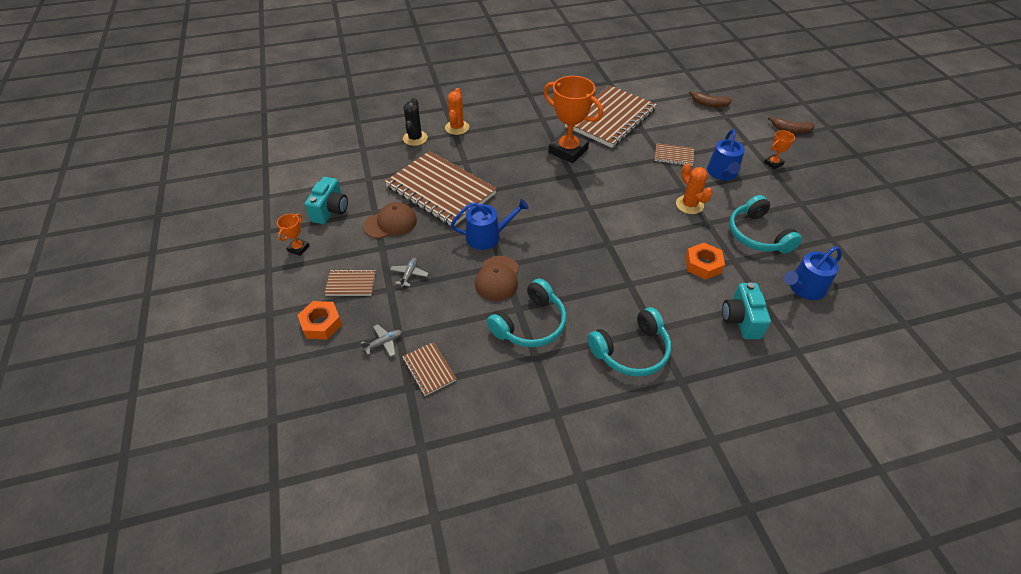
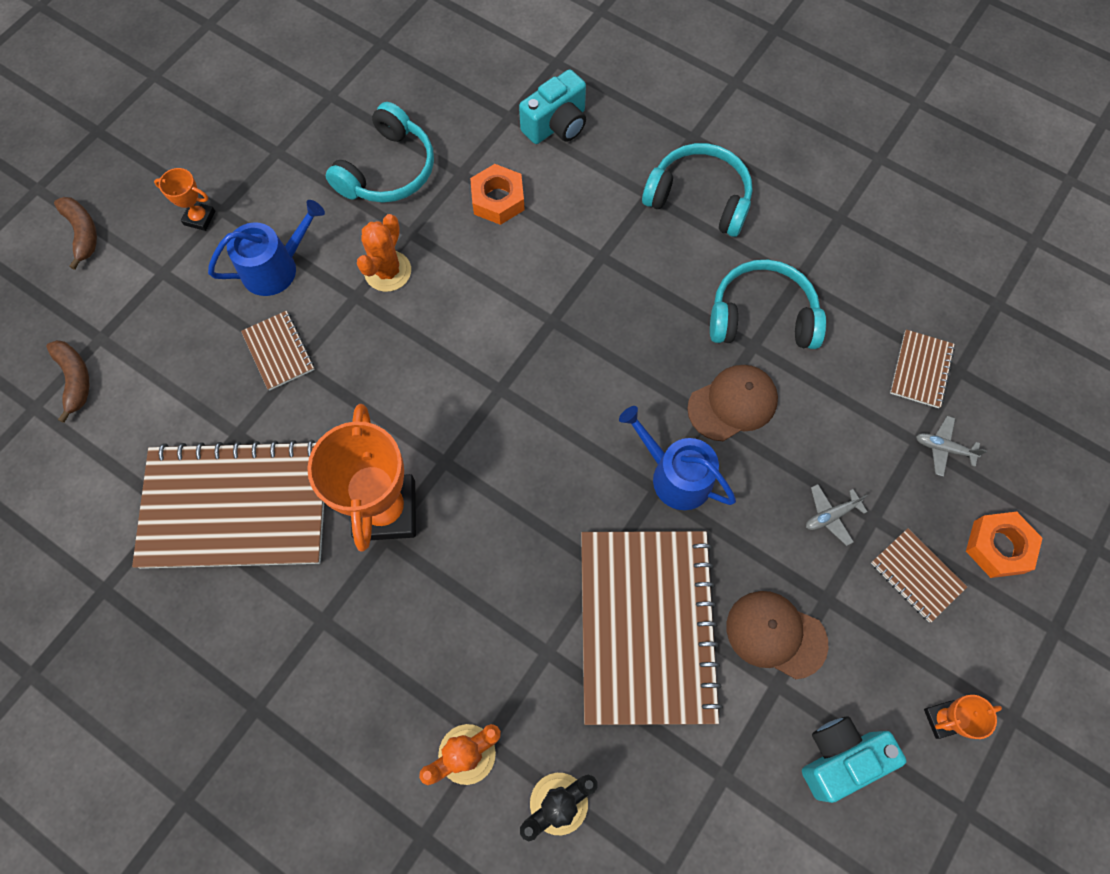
camera: 130 degrees left, 20 degrees up
blue watering can [783,246,842,300] -> none

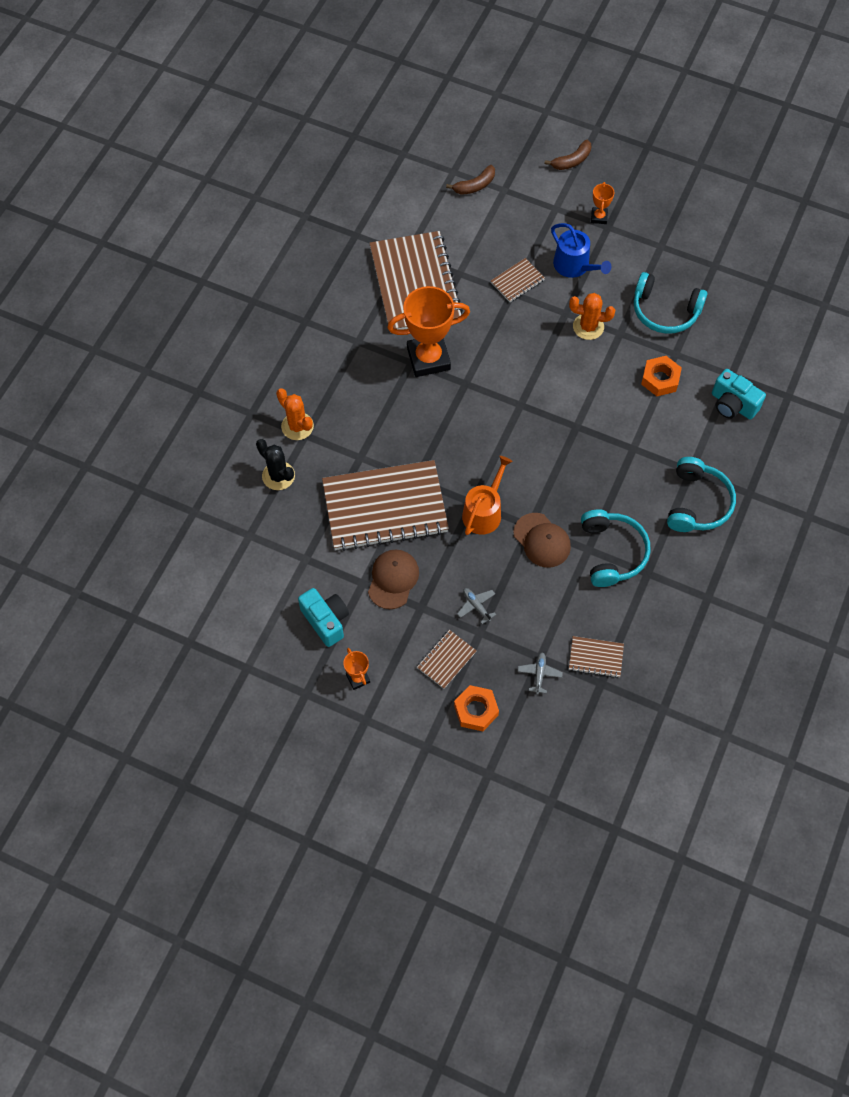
camera: 80 degrees right, 5 degrees down
blue watering can [619,406,736,510] -> orange watering can [462,456,513,535]

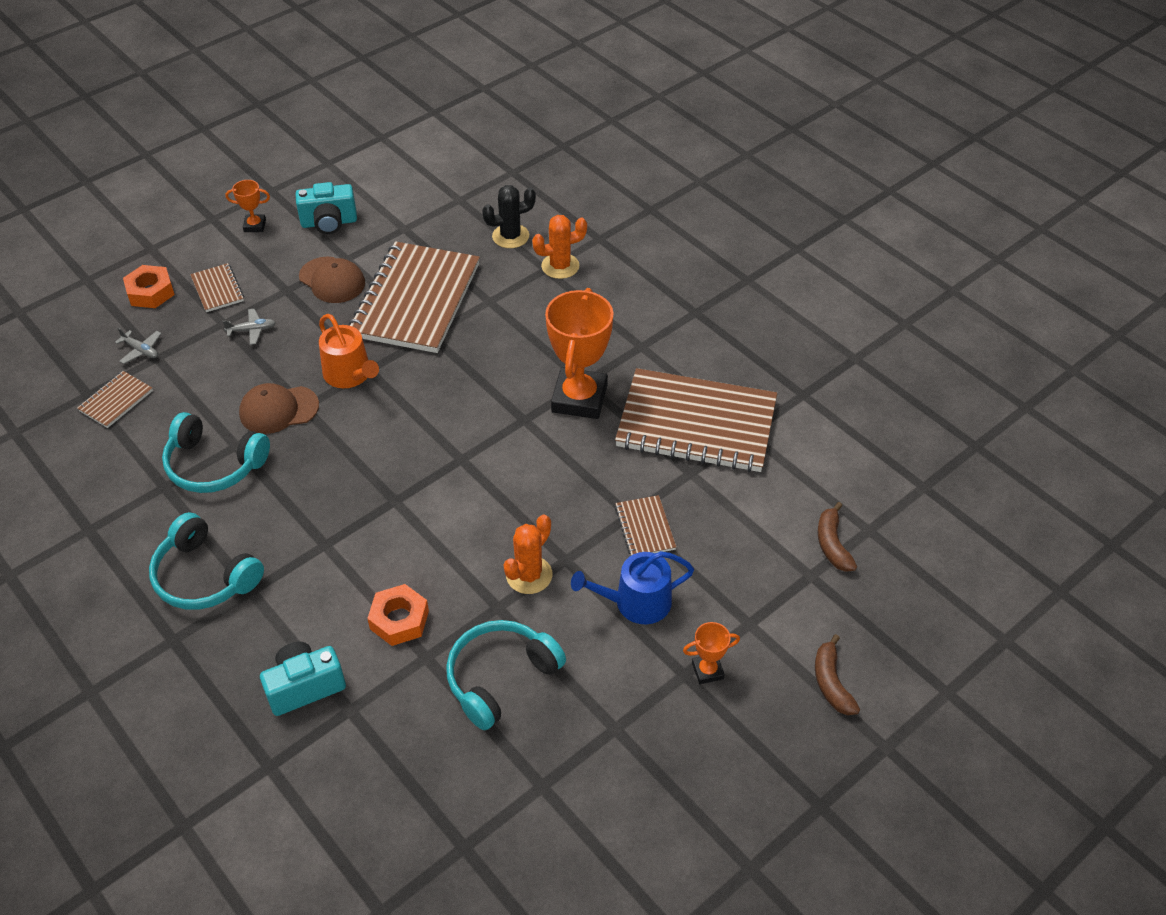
camera: 115 degrees right, 15 degrees down
orange trophy [591,182,614,224] -> orange trophy turned 45 degrees counterclockwise [683,622,740,684]

